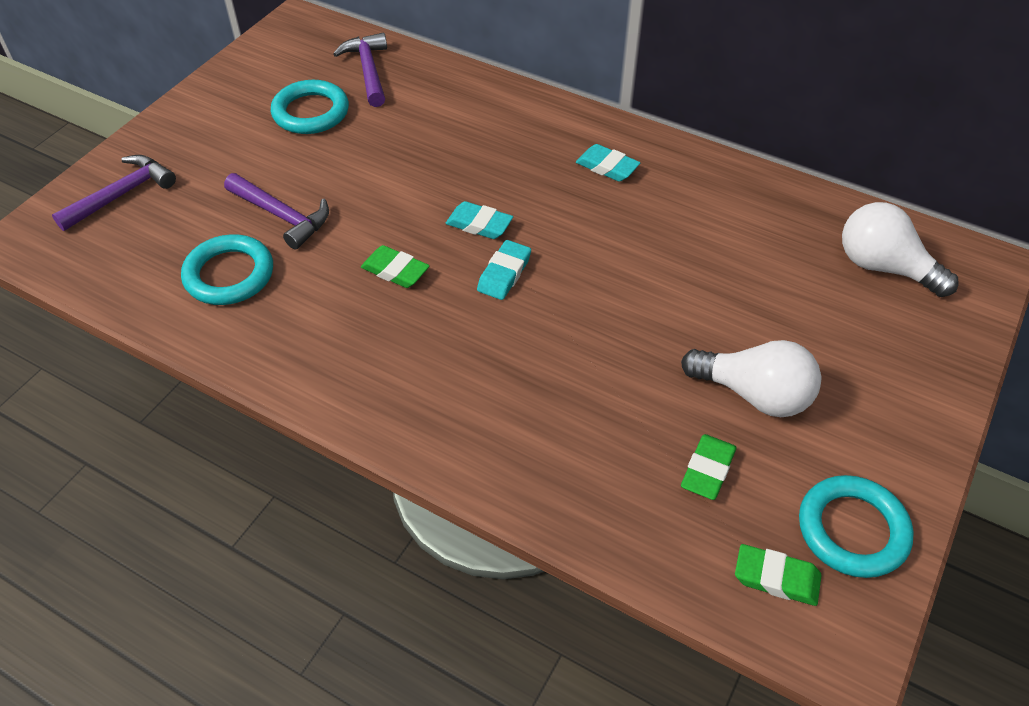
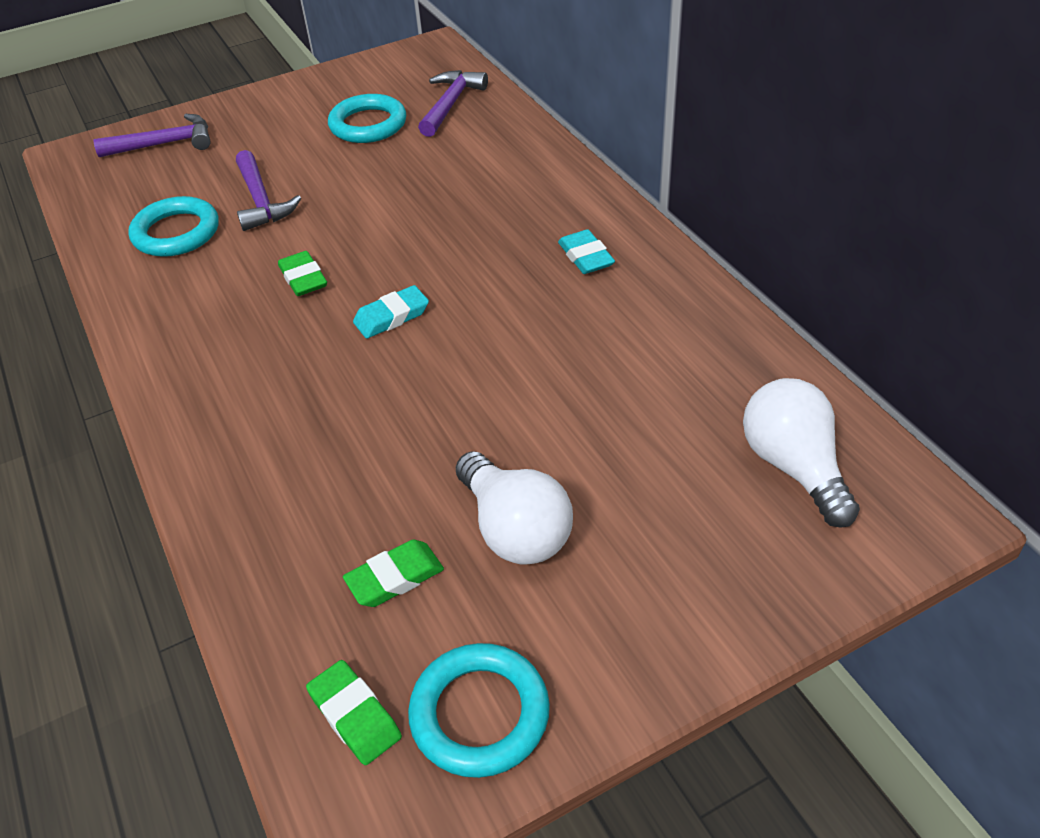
camera: 35 degrees right, 5 degrees down
turquoise eraser [446,201,513,239] -> none

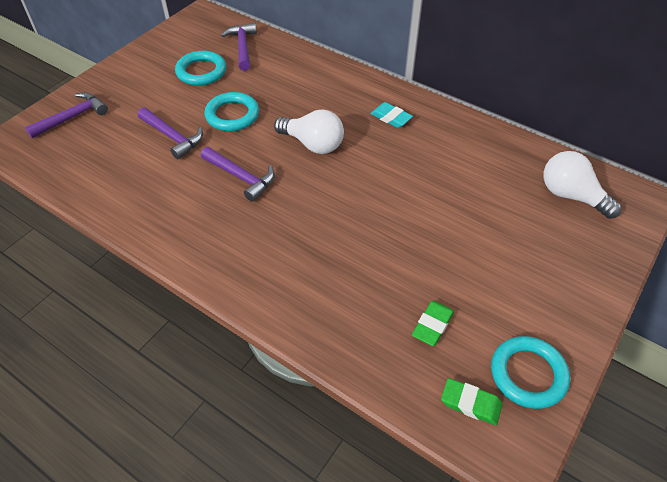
camera: 30 degrees left, 5 degrees up
turquoise ring [128,196,219,257] -> turquoise ring moved to [204,92,259,131]
green eraser [278,251,327,296] -> purple hammer [201,147,275,202]
turquoise eraser [353,285,429,339] -> none
white light bulb [456,451,573,564] -> white light bulb moved to [274,109,344,154]

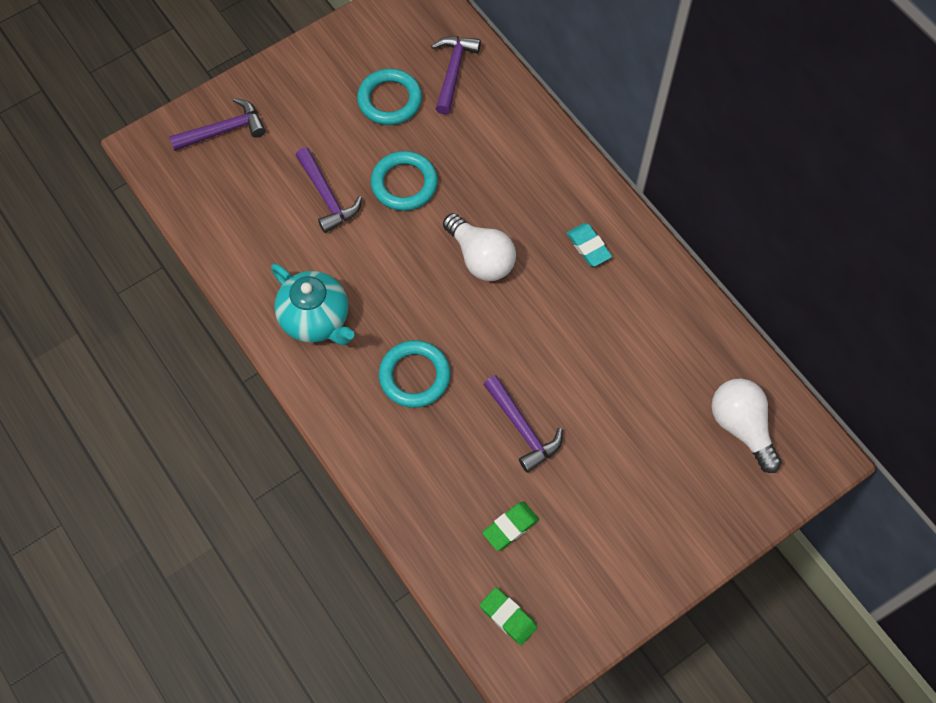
camera: 20 degrees right, 15 degrees up
purple hammer [201,147,275,202] -> purple hammer moved to [483,375,563,473]
turquoise ring [491,336,570,409] -> turquoise ring moved to [379,340,451,408]
none -> turquoise teapot [271,264,355,345]

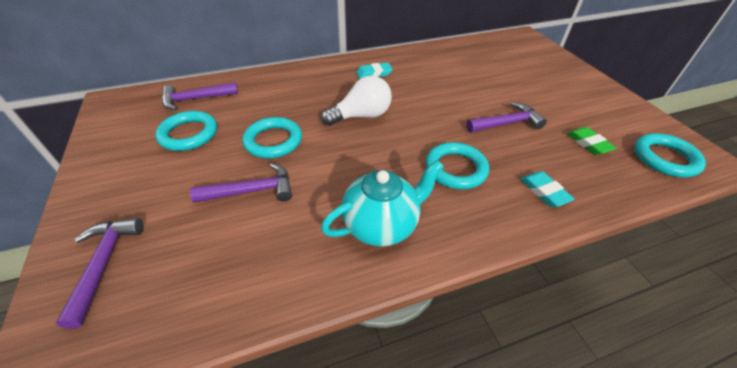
camera: 75 degrees left, 20 degrees down
purple hammer [431,36,481,114] -> purple hammer turned 45 degrees counterclockwise [162,82,238,110]
green eraser [480,587,537,645] -> turquoise ring [634,133,706,177]
white light bulb [712,378,782,473] -> none
none -> turquoise eraser [521,171,574,207]

